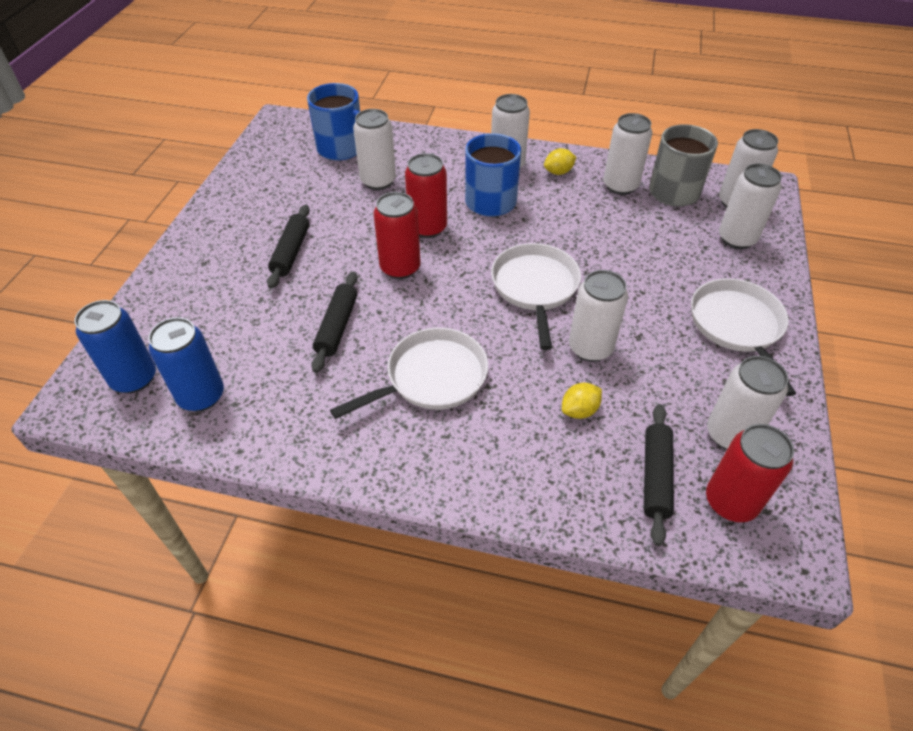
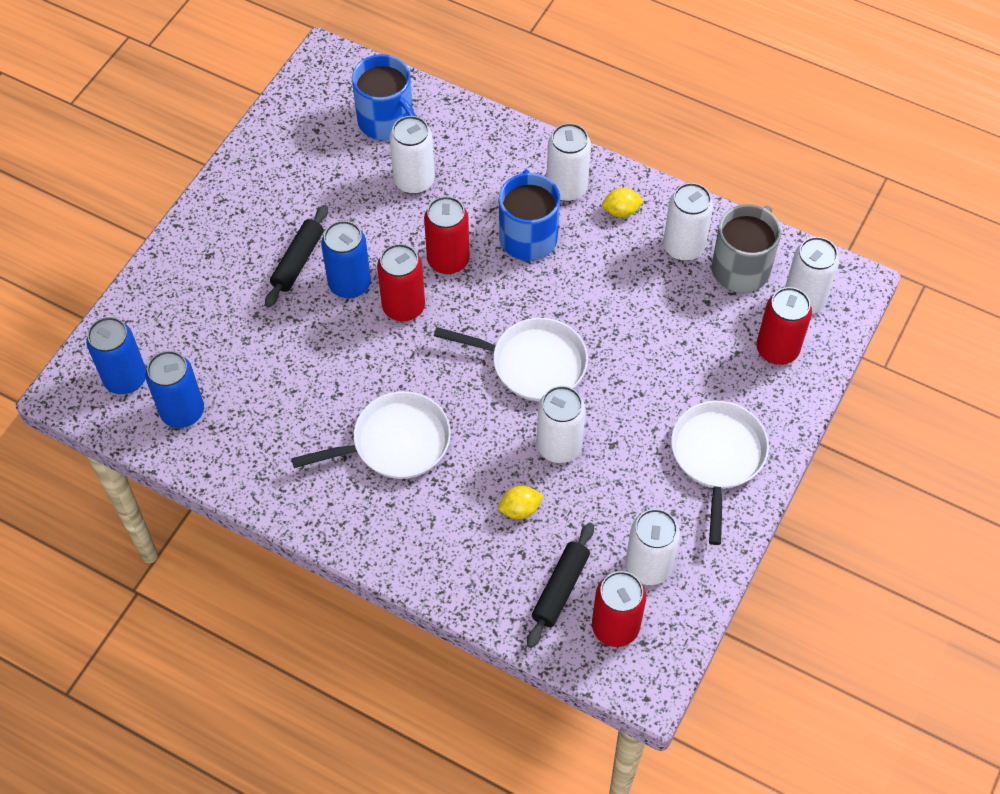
camera: 15 degrees right, 10 degrees up
black rolling pin [311,272,358,373] -> none
white pan [491,243,581,350] -> white pan turned 90 degrees clockwise [434,318,588,401]
white can [719,164,782,249] -> red can [756,287,812,365]
none -> blue can [321,221,371,298]

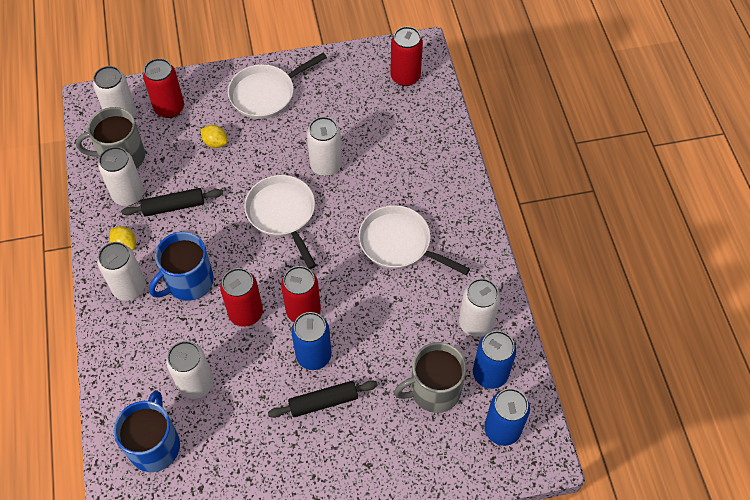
camera: 130 degrees left, 0 degrees up
yellow lemon [498,486,544,519] -> yellow lemon moved to [200,125,228,148]
black rolling pin [527,523,594,648] -> black rolling pin moved to [122,188,223,217]
white can [625,509,680,585] -> white can moved to [459,278,500,337]
none -> grey mug [394,342,467,413]

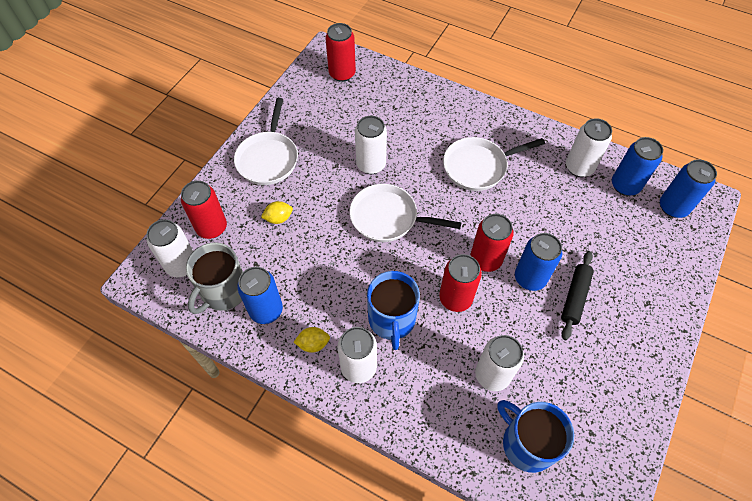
camera: 50 degrees left, 0 degrees up
white can [98,147,144,206] -> blue can [237,267,283,324]
black rolling pin [122,188,223,217] -> none
grey mug [394,342,467,413] -> none

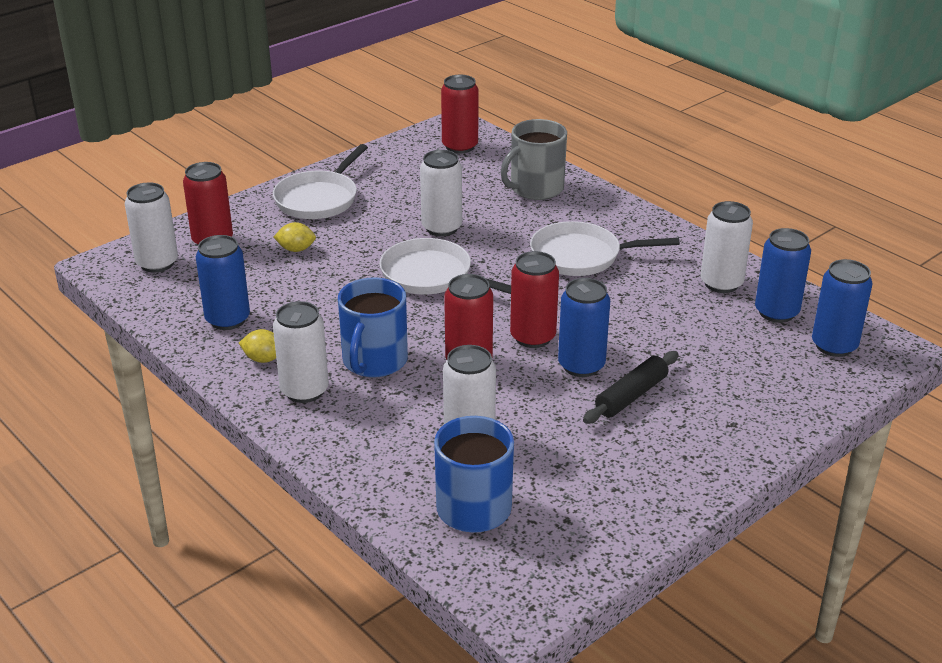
camera: 20 degrees right, 25 degrees down
grey mug [186,243,243,314] -> grey mug moved to [500,119,567,200]

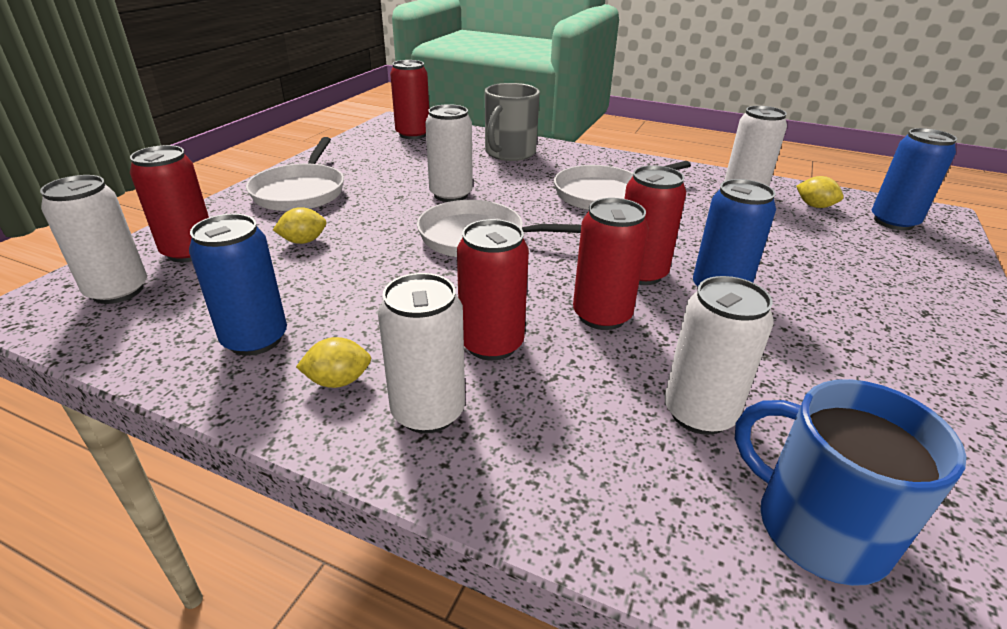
camera: 25 degrees left, 0 degrees up
blue mug [338,277,408,377] -> red can [457,219,529,361]
black rolling pin [583,351,679,424] -> none
blue can [755,228,811,323] -> yellow lemon [796,176,844,208]

